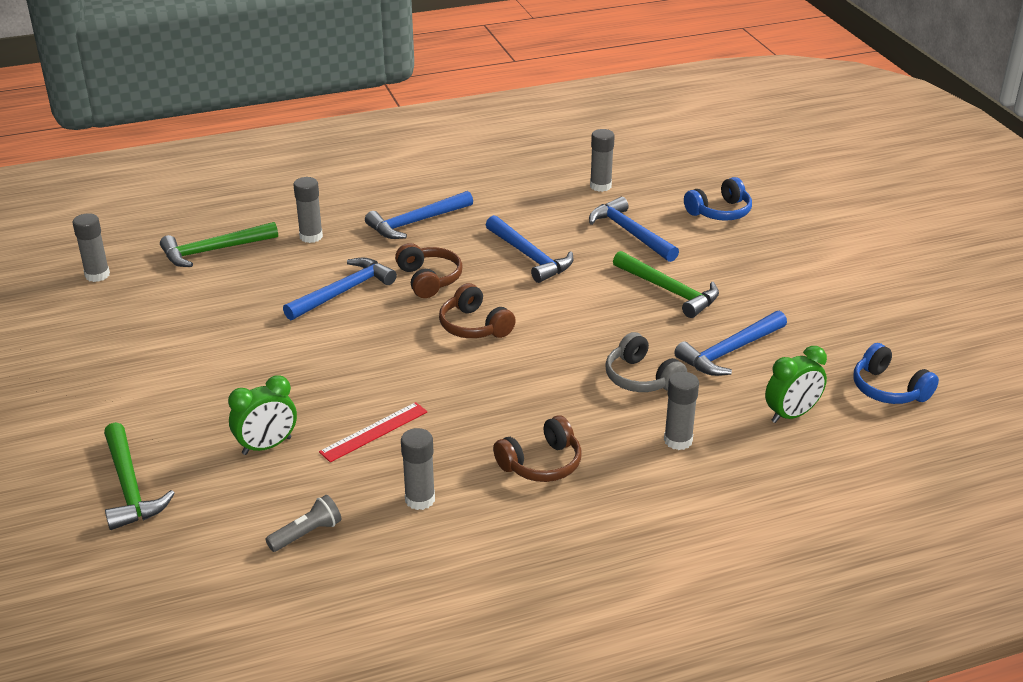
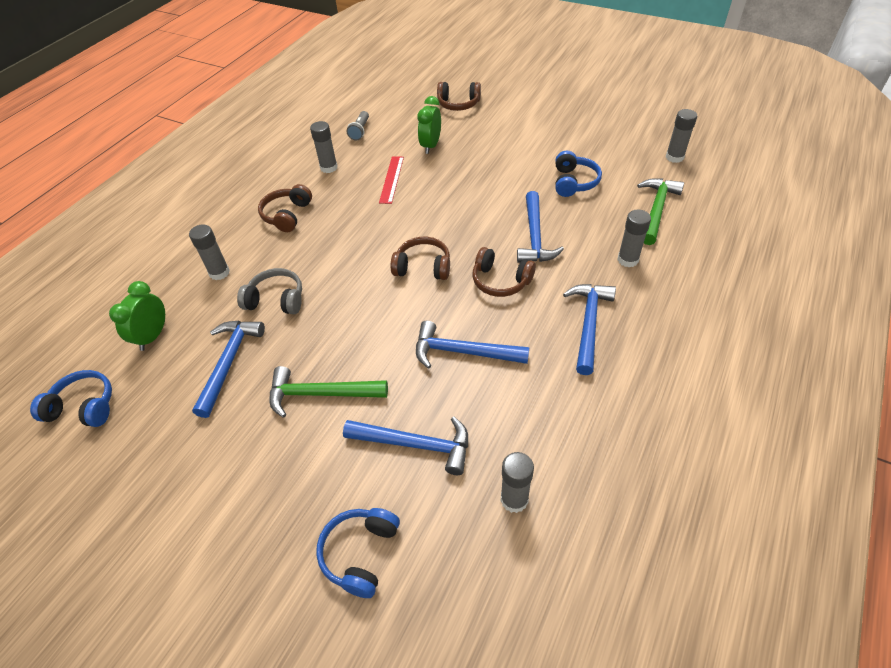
camera: 140 degrees right, 15 degrees up
green hammer [104,422,175,530] -> brown headphones [437,82,481,111]
none -> blue headphones [555,151,602,197]

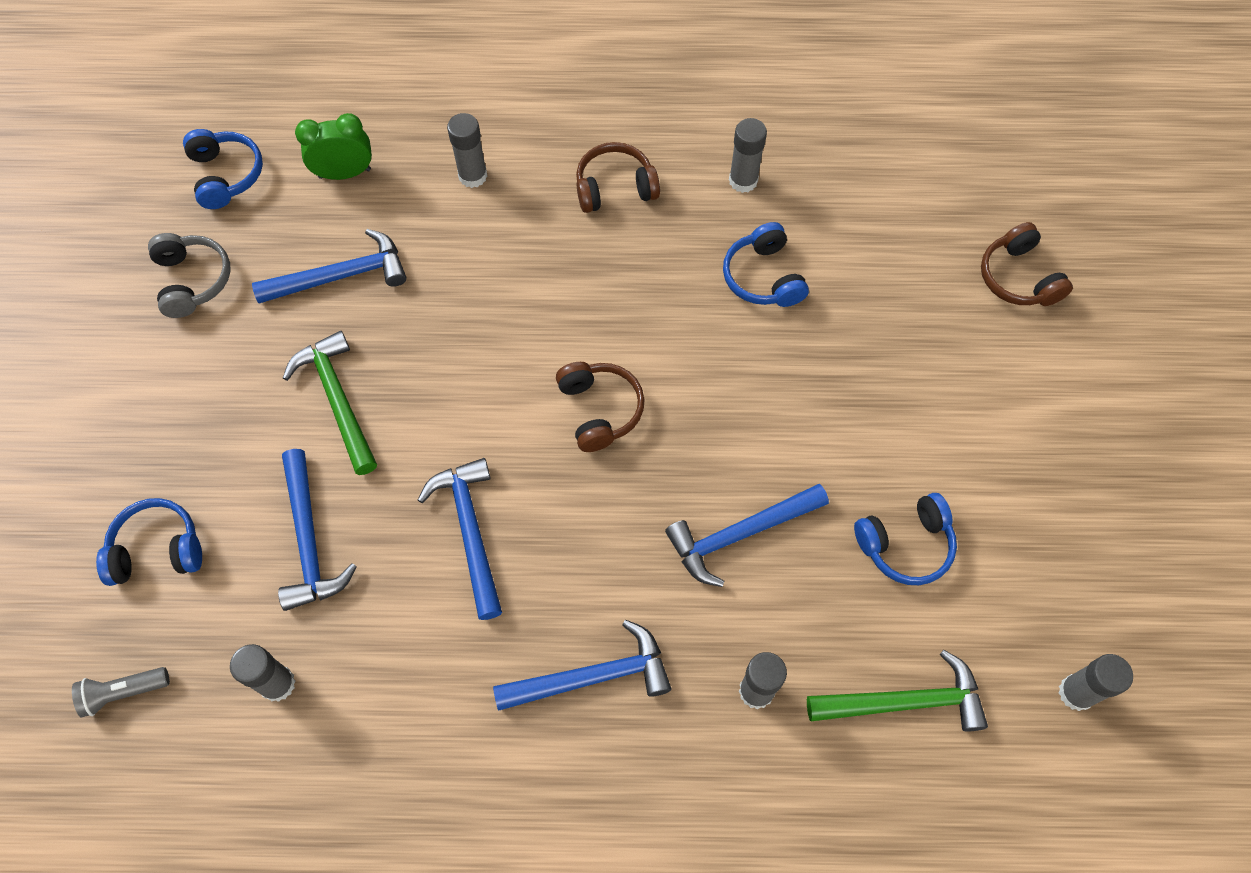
camera: 60 degrees right, 15 degrees up
grey headphones [237,268,302,314] -> grey headphones moved to [148,233,231,318]
grey flashlight [347,111,369,141] -> grey flashlight moved to [72,667,170,718]
red ruler [379,156,404,204] -> blue headphones [723,222,809,307]
green clock [417,96,441,154] -> none
brown headphones [472,247,536,297] -> none

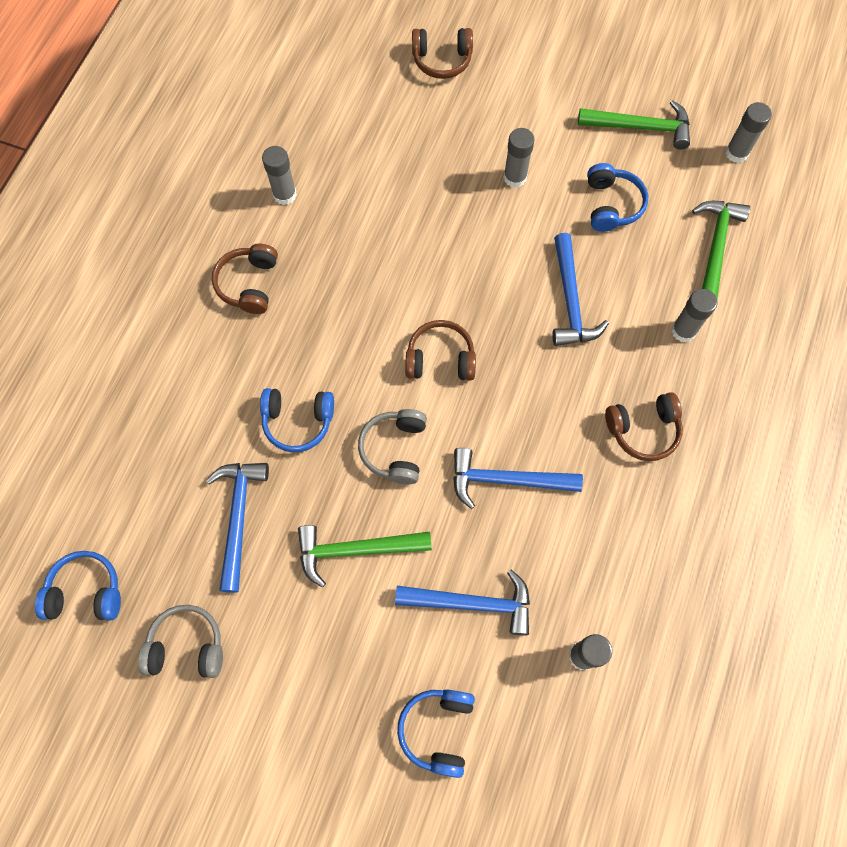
camera: 70 degrees left, 5 degrees up
grey flashlight [72,667,170,718] -> none
green clock [295,113,372,180] -> none
grey glue stick [447,113,488,188] -> grey glue stick moved to [503,128,534,188]
blue hammer [493,620,672,711] -> brown headphones [605,392,683,461]
blue headphones [723,222,809,307] -> blue headphones moved to [260,388,334,452]
none -> grey headphones [358,409,427,484]
none -> green hammer [578,100,690,149]

